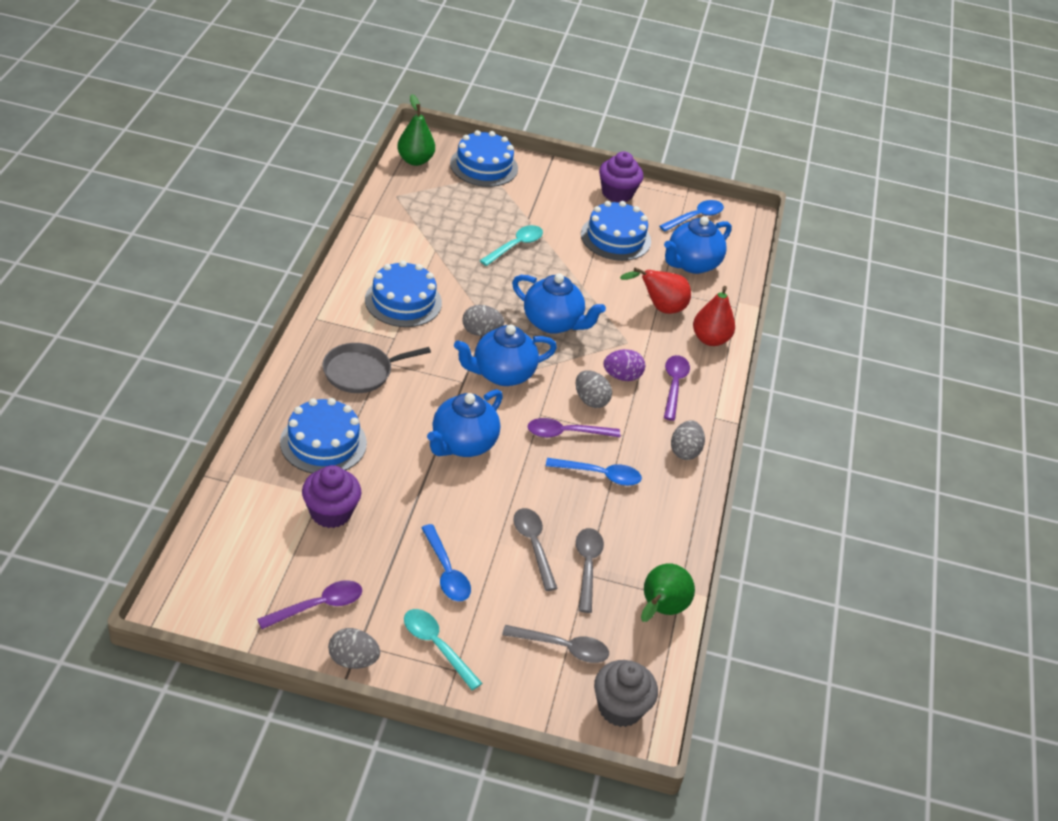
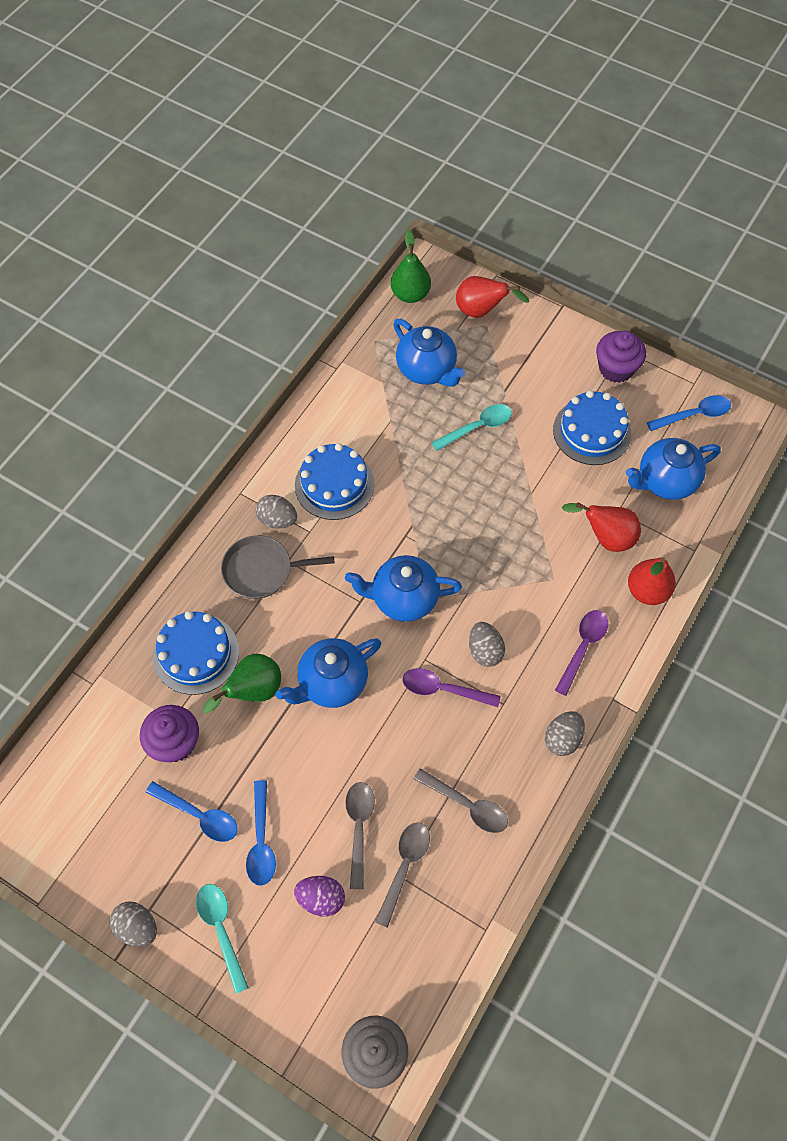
camera: 25 degrees right, 20 degrees up
purple spoon [257,580,362,629] -> none
blue cake [450,130,518,187] -> red pear [456,276,529,318]
grey egg [463,305,504,336] -> grey egg moved to [256,495,297,528]
grey spoon [502,625,609,663] -> grey spoon moved to [414,768,508,833]
blue teapot [512,273,606,334] -> blue teapot moved to [393,319,465,387]
blue spoon [546,458,642,486] -> blue spoon moved to [146,781,238,842]
purple egg [603,349,645,381] -> purple egg moved to [294,876,345,917]
green pear [641,563,695,622] -> green pear moved to [203,654,281,713]

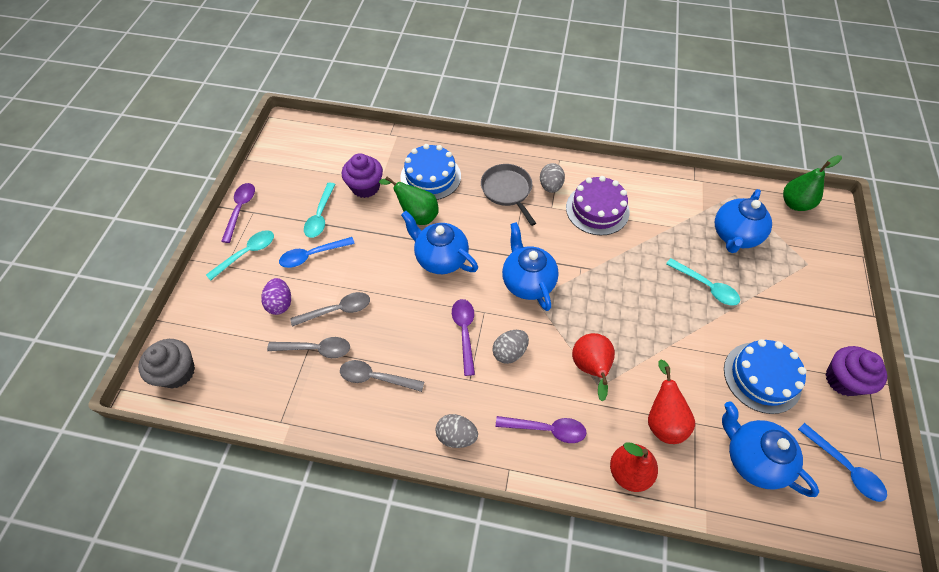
camera: 70 degrees right, 5 degrees down
grey egg [109,902,157,947] -> purple spoon [221,183,255,243]
blue spoon [146,781,238,842] -> turquoise spoon [304,183,336,238]
blue cake [295,443,375,520] -> purple cake [566,176,630,236]
grey spoon [414,768,508,833] -> grey spoon turned 90 degrees clockwise [340,360,424,392]
red pear [456,276,529,318] -> red pear moved to [572,333,615,401]

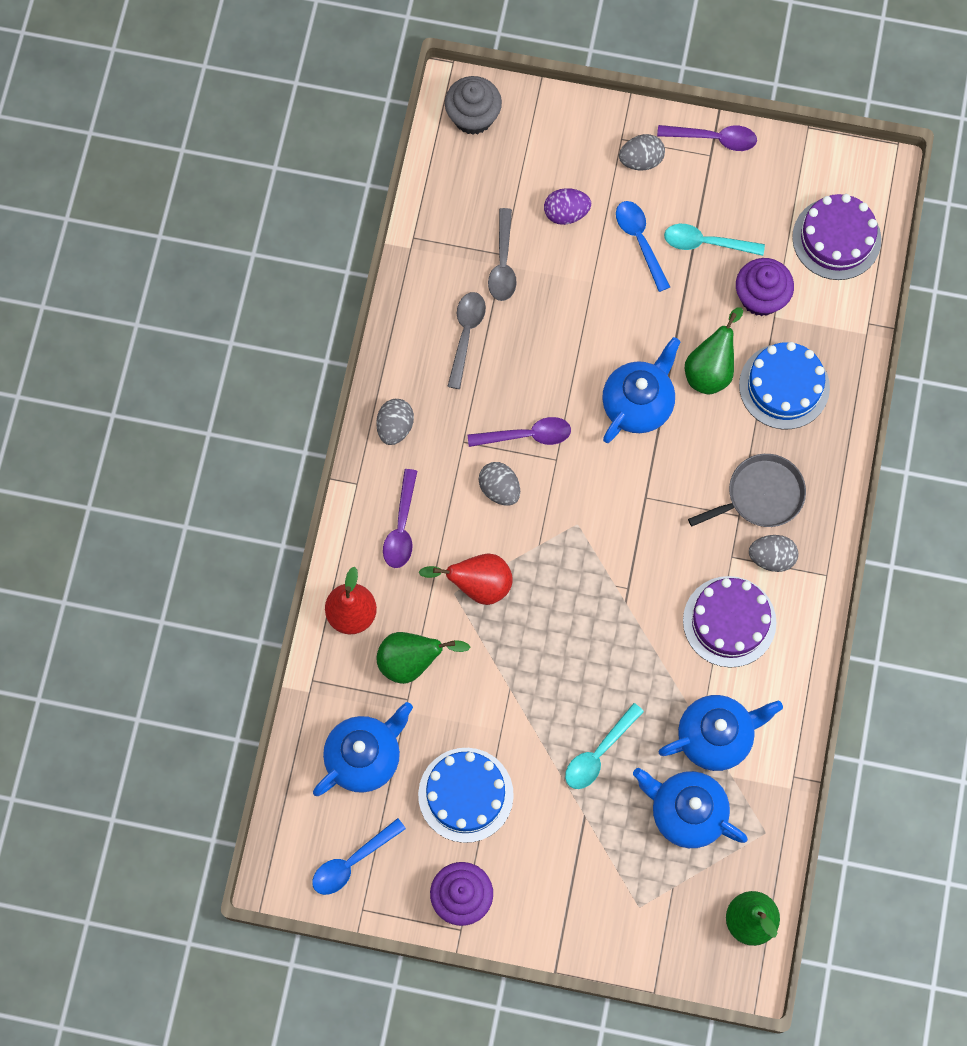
camera: 90 degrees right, 15 degrees up
turquoise spoon [206,230,274,281] -> grey egg [619,134,665,170]
grey spoon [290,292,370,327] -> none
blue teapot [502,222,559,311] -> blue teapot moved to [658,695,783,771]
red pear [648,360,695,444] -> green pear [377,632,470,684]
none -> purple cake [792,194,881,280]

